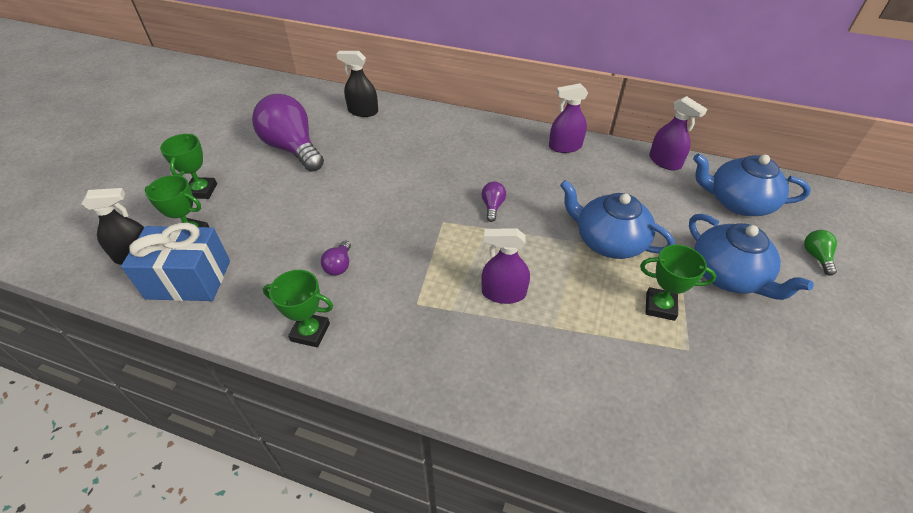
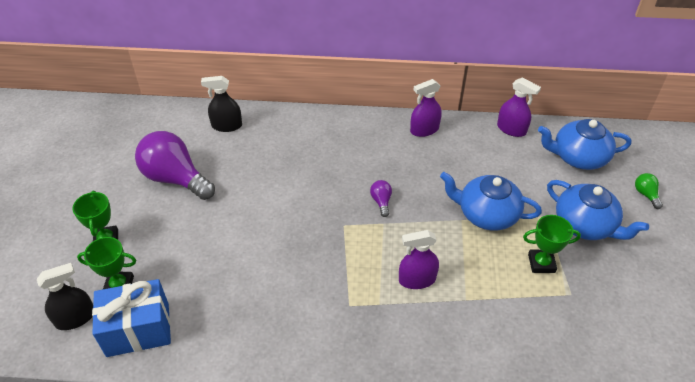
camera: 15 degrees left, 0 degrees up
green trophy [263,270,333,347] -> none
purple light bulb [321,241,351,275] -> none

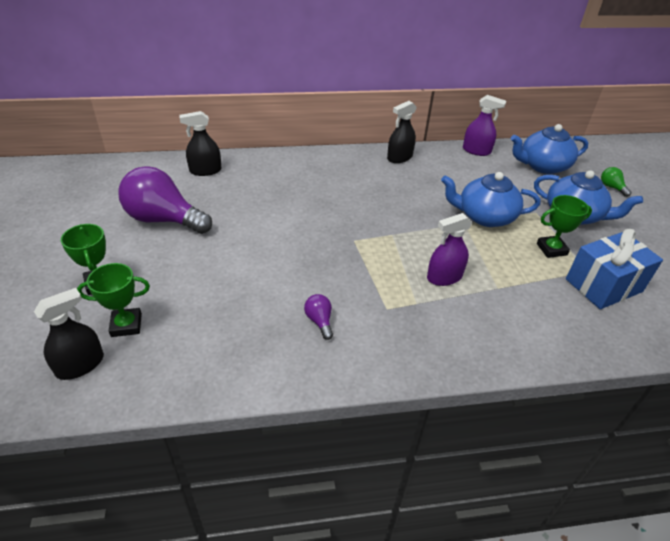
camera: 15 degrees left, 5 degrees down
blue gift [92,279,171,357] -> blue gift moved to [566,229,663,309]
purple light bulb [370,180,392,217] -> purple light bulb moved to [304,294,333,340]
purple spray bottle [410,79,442,137] -> black spray bottle [387,101,417,163]

